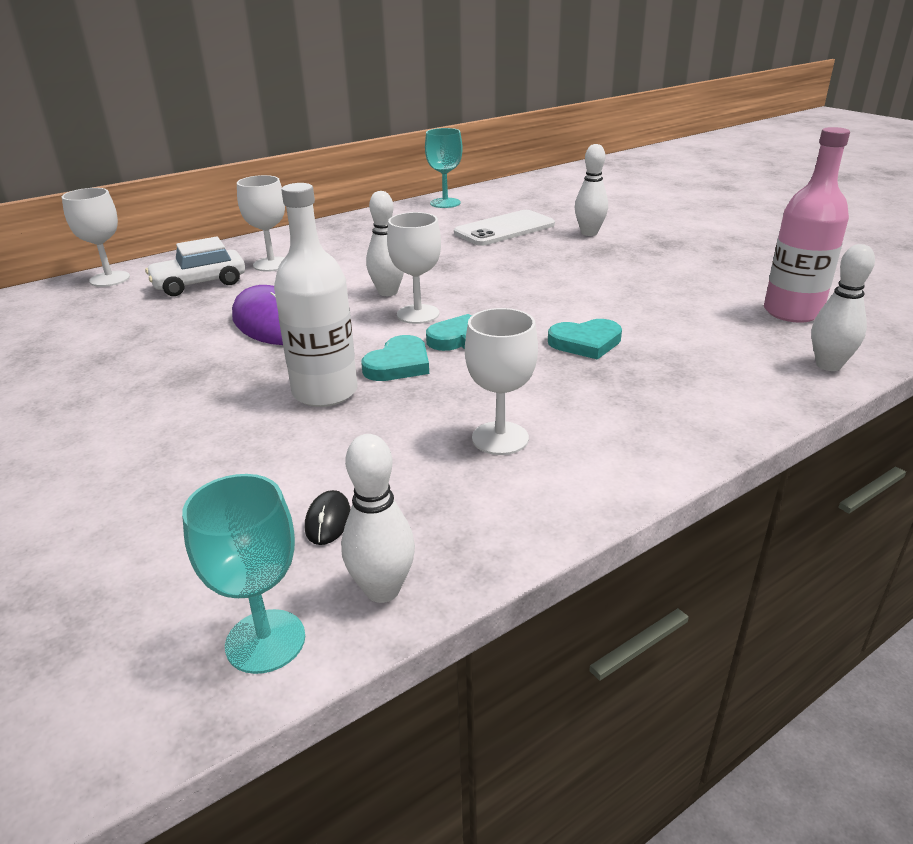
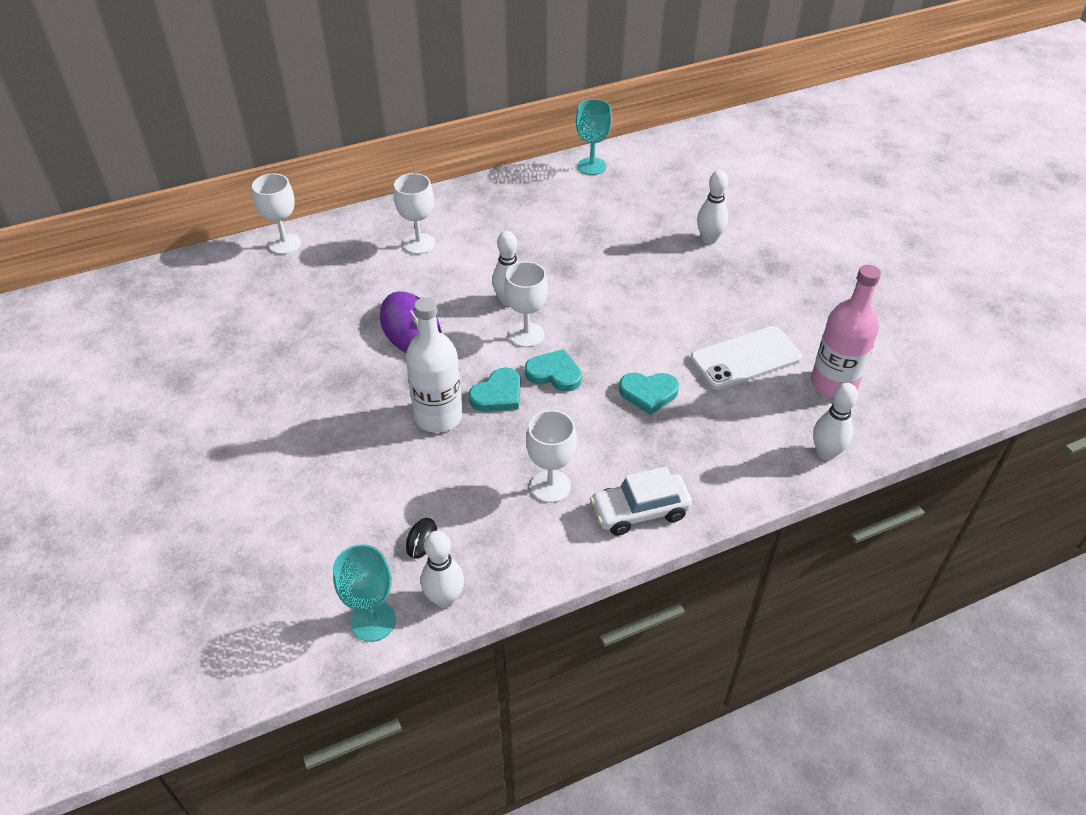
camera: 10 degrees right, 15 degrees up
white car [145,237,245,296] -> white car moved to [590,466,692,536]
white phone [454,210,555,246] -> white phone moved to [690,326,802,390]

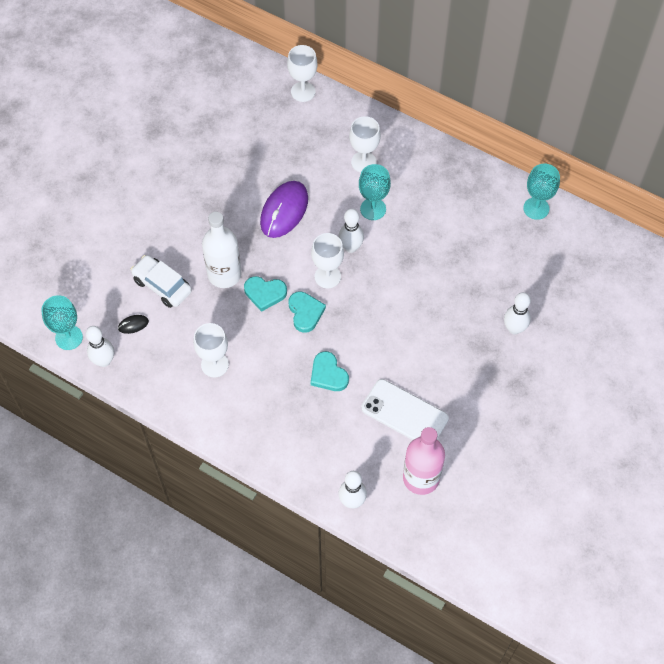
camera: 55 degrees right, 15 degrees up
white car [590,466,692,536] -> white car moved to [130,255,192,308]
none -> turquoise goblet [359,164,391,220]

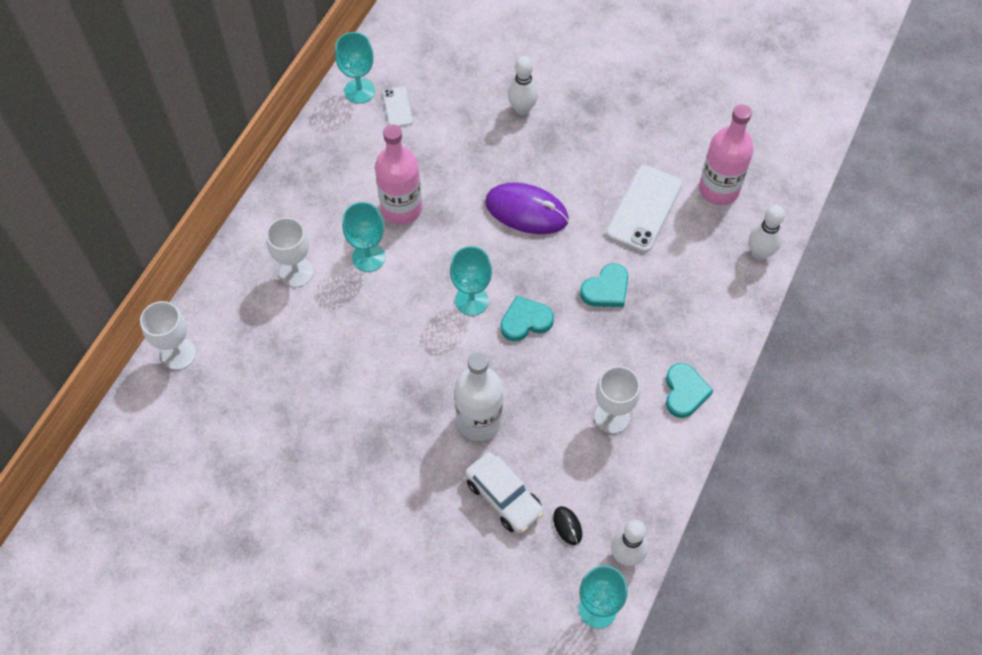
camera: 95 degrees left, 0 degrees up
white car [130,255,192,308] -> white car turned 75 degrees counterclockwise [465,452,544,533]
turquoise heart [244,276,287,312] -> turquoise heart moved to [666,363,713,418]
purple mouse [260,181,308,238] -> purple mouse moved to [485,183,569,234]
white goblet [311,233,344,288] -> turquoise goblet [450,246,492,316]
white bowling pin [339,209,364,253] -> none
none -> pink bottle [375,124,422,225]
none -> white phone [383,86,413,127]

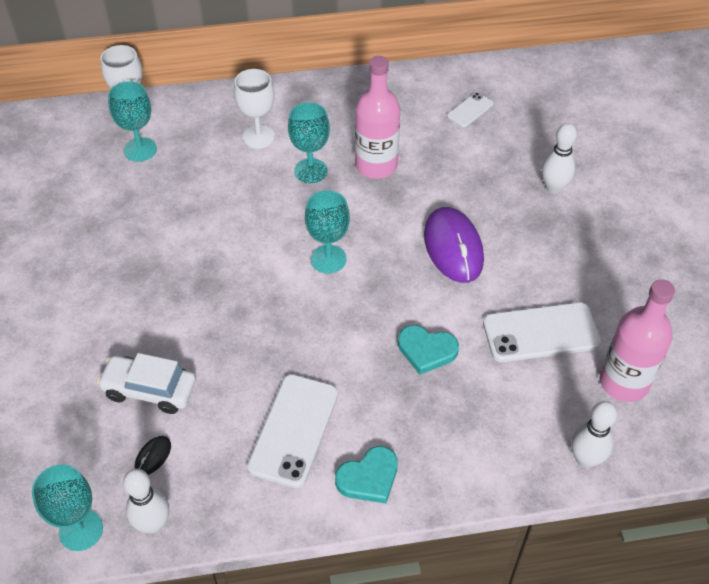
camera: 55 degrees right, 10 degrees down
turquoise goblet [335,32,375,104] -> turquoise goblet moved to [108,81,157,162]
white bottle [455,352,503,441] -> none
white car [465,452,544,533] -> white car turned 90 degrees clockwise [97,353,196,414]
turquoise heart [501,296,554,341] -> none
white goblet [595,366,640,434] -> white phone [247,374,338,488]

